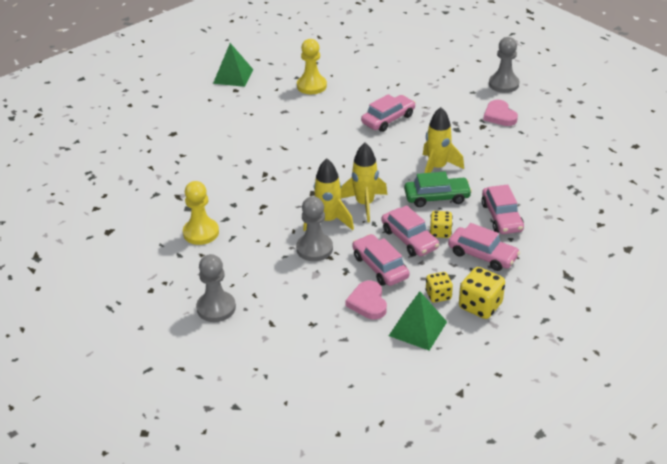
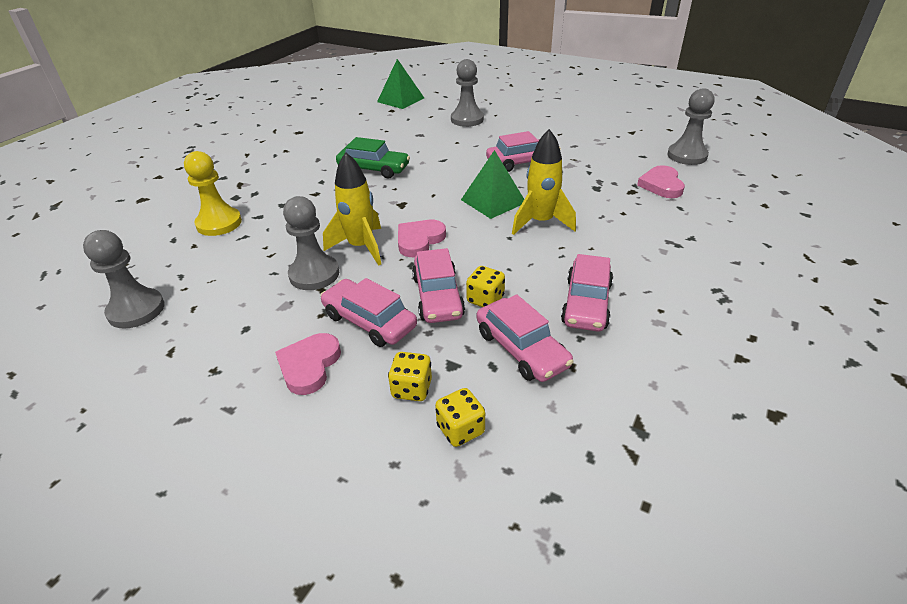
camera: 25 degrees right, 0 degrees up
yellow pawn [297,39,327,94] -> grey pawn [451,59,484,127]
yellow rocket [340,143,387,222] -> pink heart [398,220,446,257]
pink car [352,234,410,286] -> pink car turned 45 degrees counterclockwise [320,278,417,347]
green pyramid [389,292,447,351] -> green pyramid moved to [461,150,524,219]
green car [404,172,472,207] -> green car moved to [336,137,410,178]
yellow dice [459,267,505,319] -> yellow dice [435,388,485,447], size x0.63

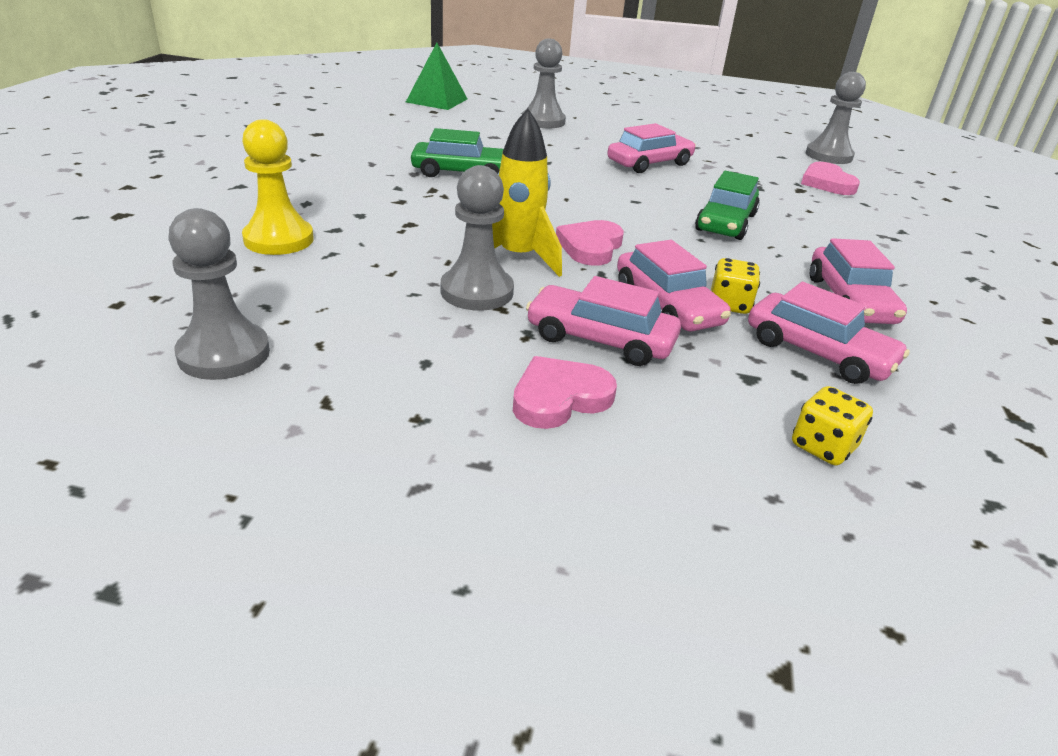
camera: 20 degrees left, 5 degrees down
pink heart [275,333,341,395] -> pink heart turned 60 degrees clockwise [513,356,617,429]
yellow dice [388,352,432,401] -> none
green pyramid [461,150,524,219] -> none
yellow rocket [512,129,576,235] -> green car [695,171,760,240]

